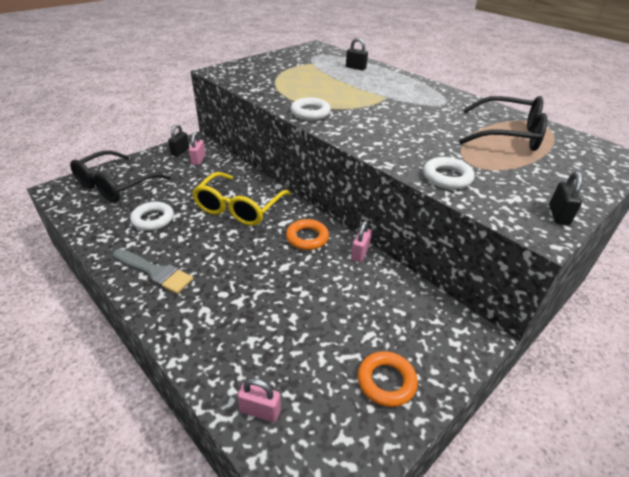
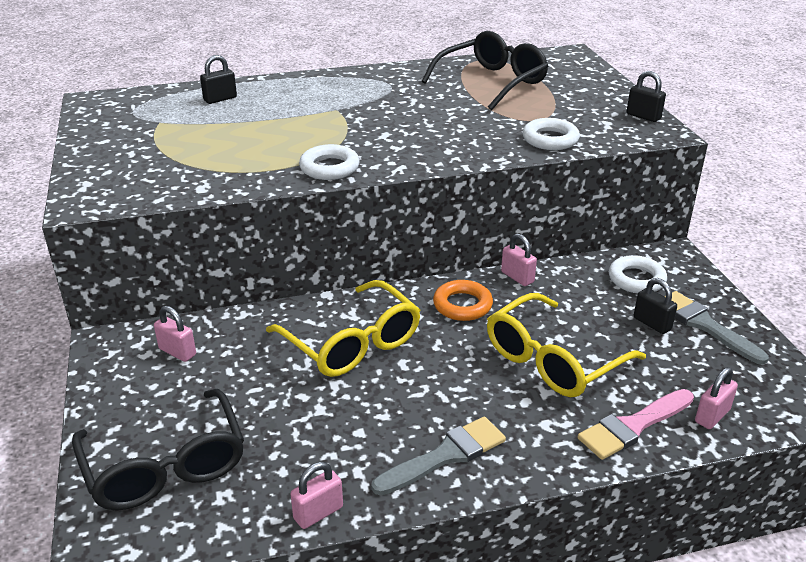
camera: 60 degrees left, 5 degrees down
white ring [130,202,174,231] -> white ring moved to [609,255,667,293]
black padlock [168,124,189,157] -> black padlock moved to [634,278,677,334]
orange ring [358,351,418,407] -> grey brush [664,291,769,365]
none -> pink padlock [291,462,343,529]
none -> yellow glasses [487,293,646,397]
none -> pink brush [578,389,694,460]

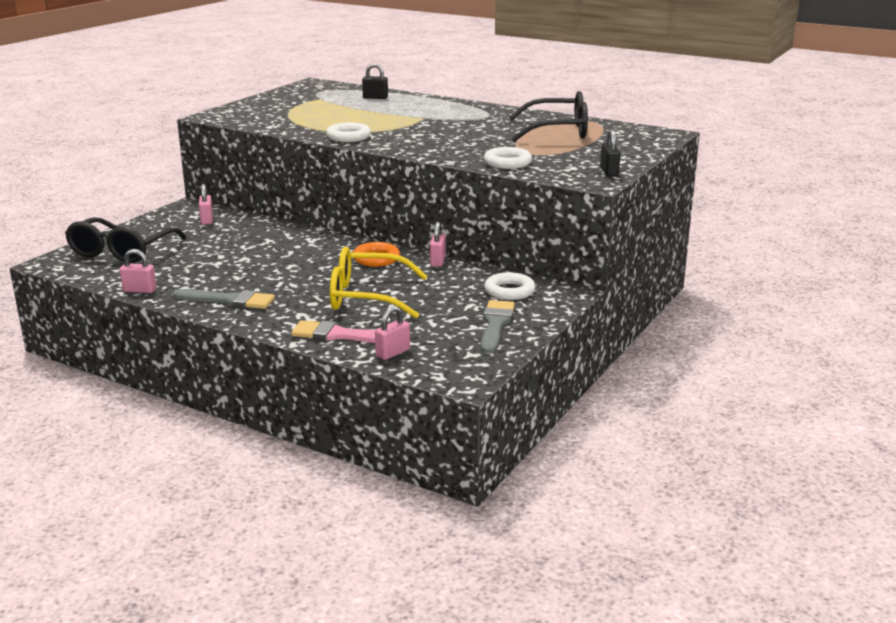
camera: 45 degrees right, 10 degrees down
yellow glasses [266,280,421,377] -> none
black padlock [634,278,677,334] -> none
pink padlock [695,367,738,429] -> pink padlock turned 45 degrees counterclockwise [375,306,410,360]

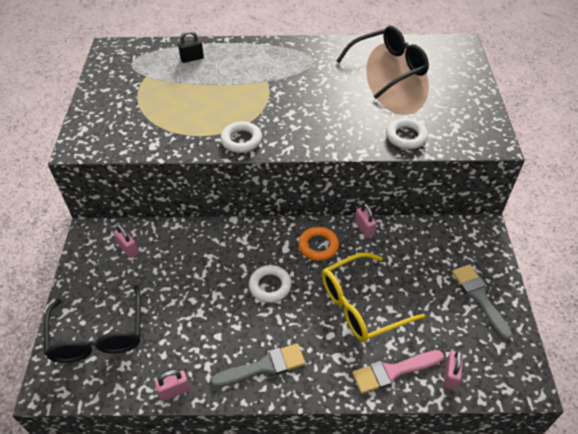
camera: 30 degrees left, 25 degrees up
white ring [484,272,536,300] -> white ring moved to [249,265,292,303]
black padlock [600,129,620,177] -> none

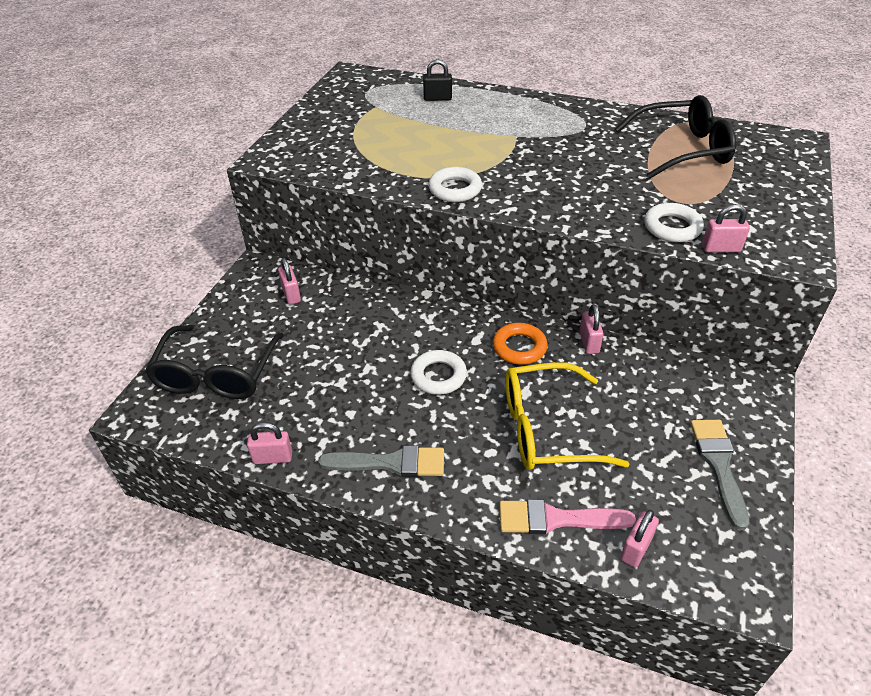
camera: 20 degrees right, 5 degrees down
none -> pink padlock [702,204,750,252]

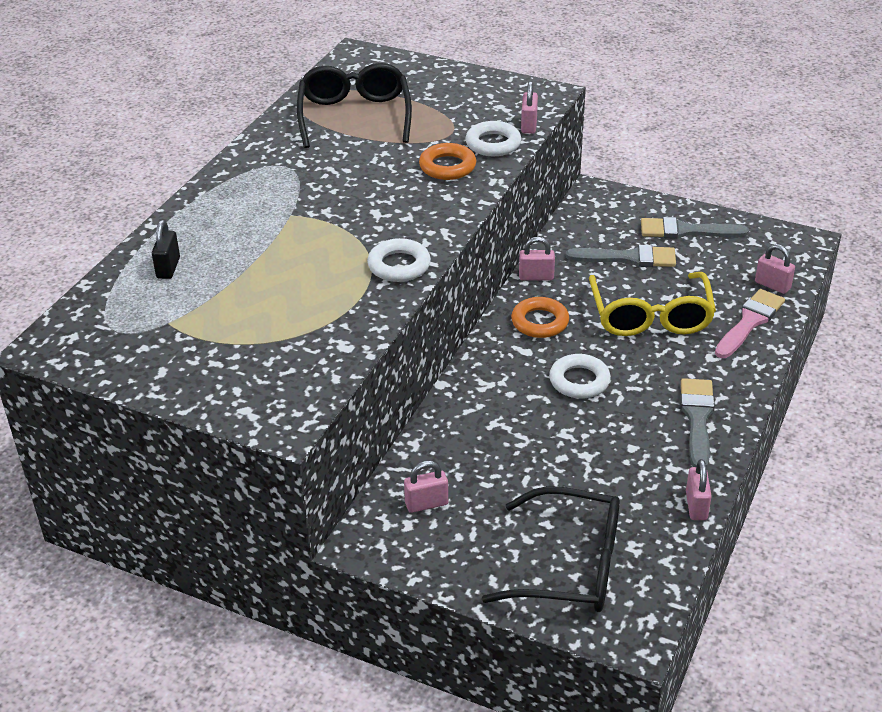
camera: 85 degrees left, 5 degrees down
pink brush [499,499,636,534] -> pink brush turned 150 degrees counterclockwise [715,289,785,358]
none -> orange ring [419,143,476,180]
none -> grey brush [566,245,676,267]

